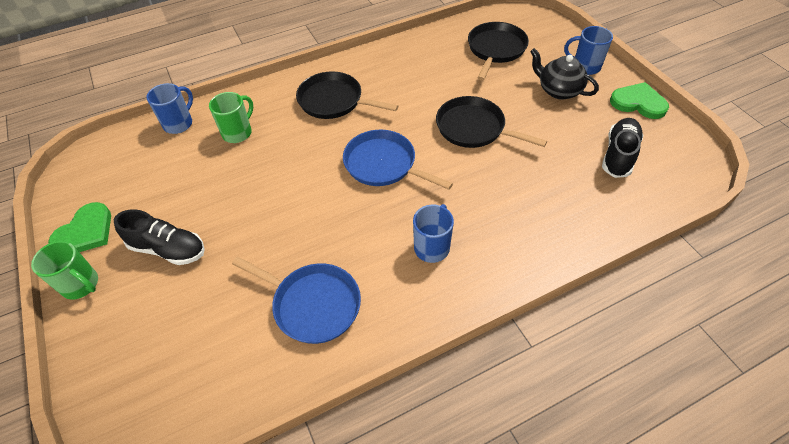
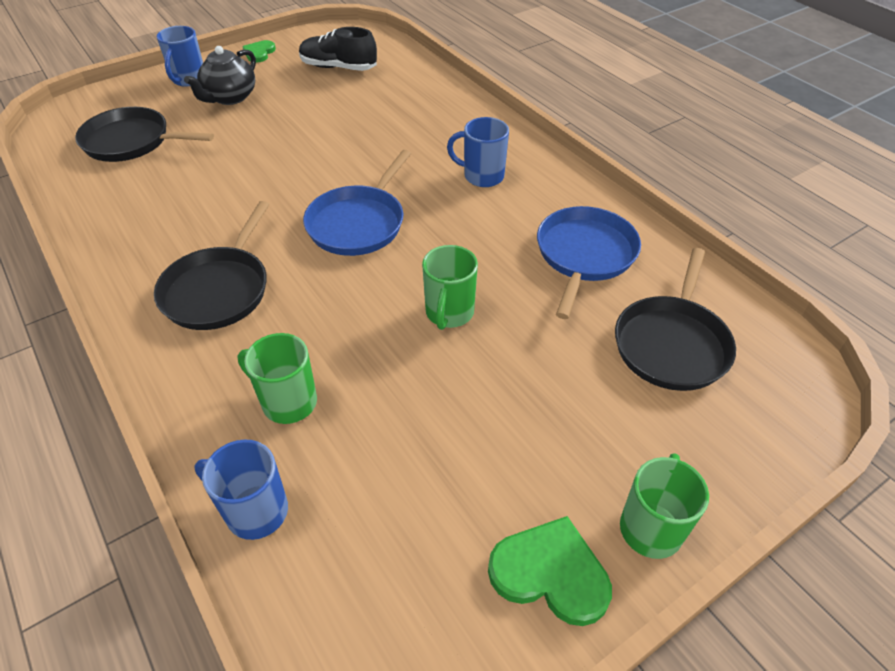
camera: 100 degrees left, 5 degrees down
black shoe [114,209,205,265] -> none
black pan [436,96,547,148] -> black pan moved to [615,248,736,391]
green heart [610,82,669,119] -> green heart [243,40,276,63], size x0.62
none -> green mug [422,245,478,330]

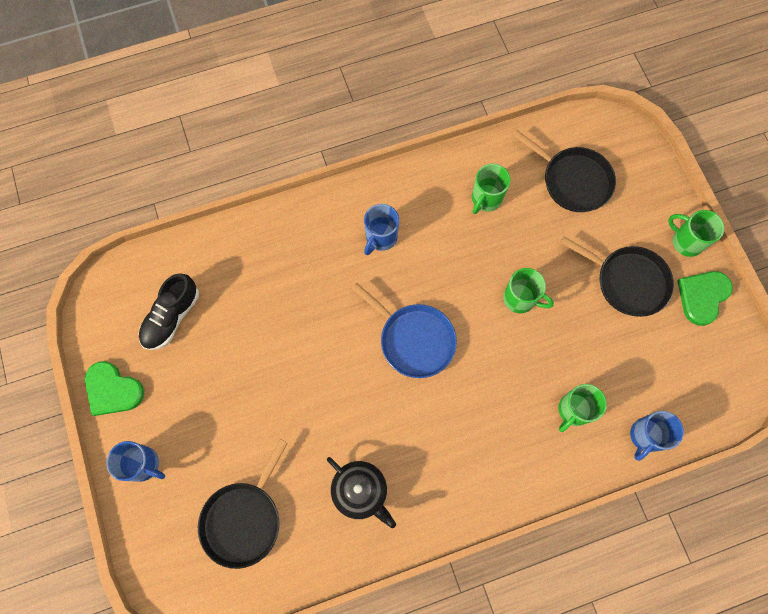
camera: 75 degrees left, 25 degrees up
black pan [154,201,270,330] -> black pan moved to [560,236,674,317]
black teapot [184,46,256,105] -> black teapot moved to [327,457,396,528]
green heart [243,40,276,63] -> green heart [85,361,144,416], size x1.61
blue pan [537,206,641,319] -> green mug [472,164,511,214]

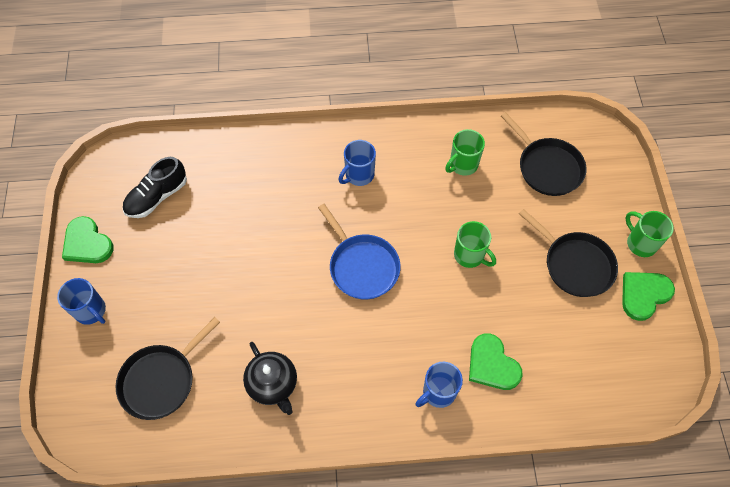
camera: 15 degrees right, 10 degrees down
green mug [558,384,607,432] -> green heart [469,333,523,390]
blue mug [630,411,684,461] -> blue mug moved to [415,362,463,408]

